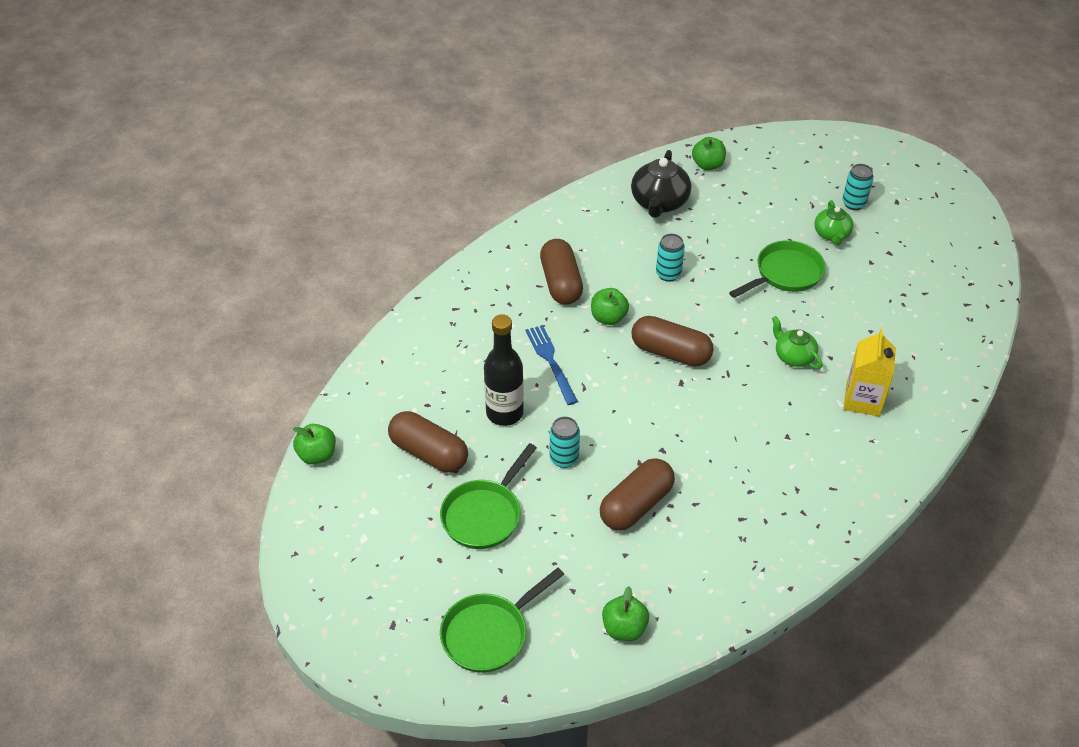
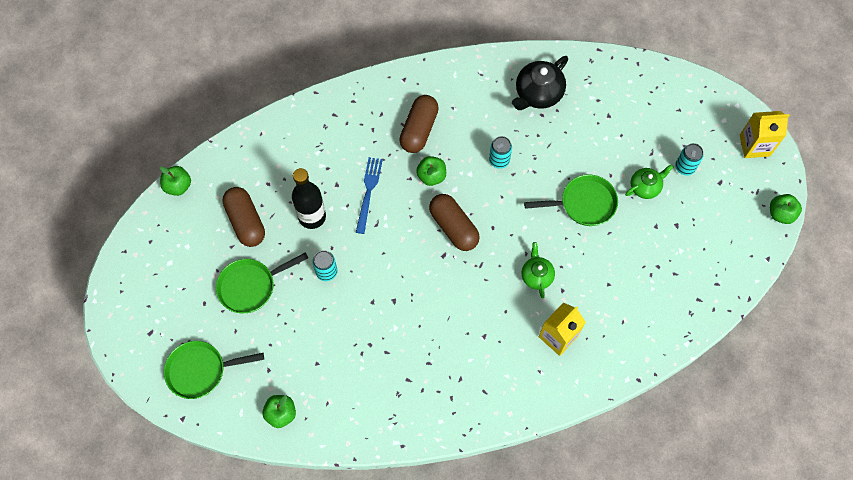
camera: 30 degrees right, 20 degrees up
brown capsule [600,458,675,531] -> none
green apple [692,137,726,170] -> green apple moved to [770,194,802,224]
green teapot [814,200,854,245] -> green teapot turned 150 degrees counterclockwise [625,165,673,199]
none -> yellow carton [740,111,790,158]

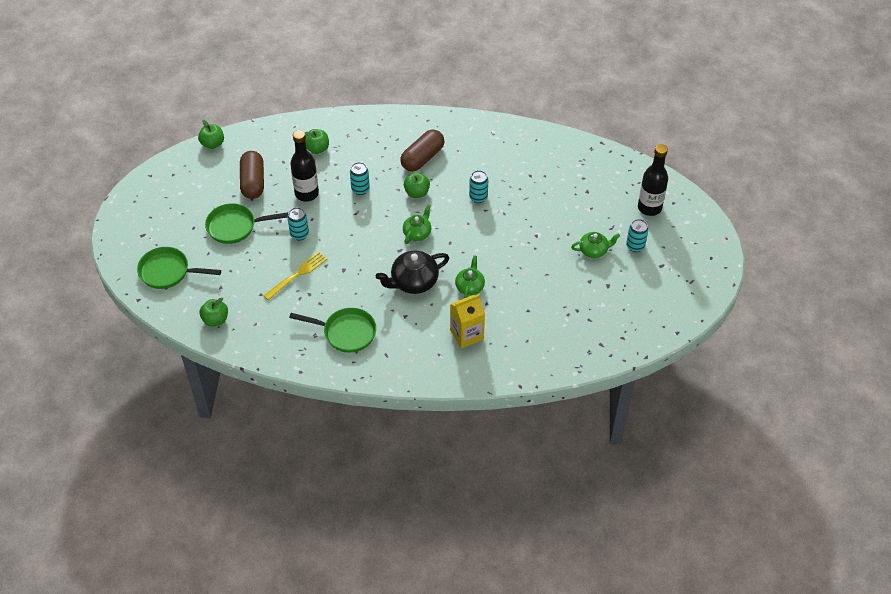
camera: 20 degrees right, 15 degrees down
blue fork [356,157,383,234] -> turquoise can [350,162,370,195]
brown capsule [429,194,480,251] -> green teapot [403,205,431,244]
black teapot [512,56,568,110] -> black teapot moved to [376,251,449,294]
green pan [524,174,618,226] -> green pan moved to [289,308,376,353]
yellow carton [740,111,790,158] -> none
green apple [770,194,802,224] -> green apple moved to [305,129,329,154]
none -> yellow fork [264,251,327,300]
none -> black bottle [638,144,668,216]

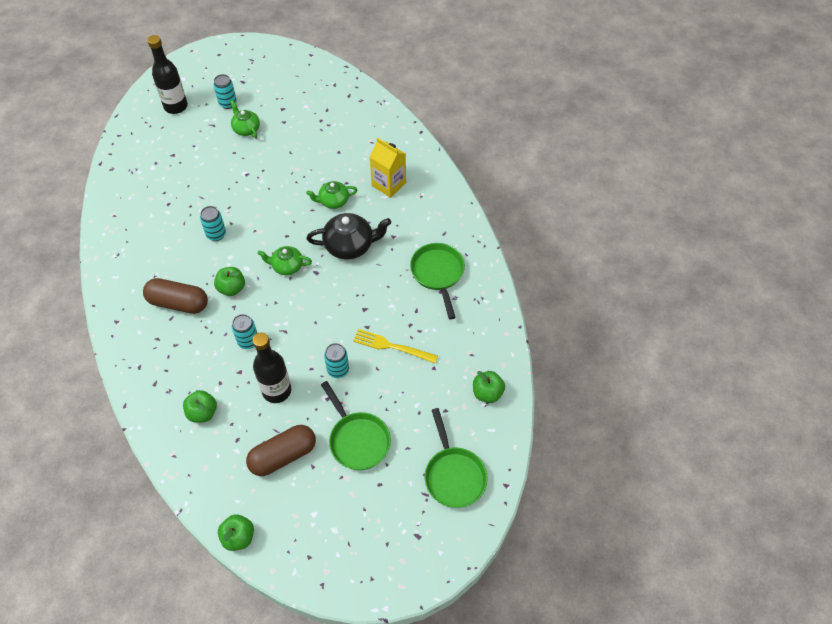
camera: 115 degrees left, 5 degrees up
black teapot [376,251,449,294] -> black teapot turned 45 degrees counterclockwise [307,213,391,259]

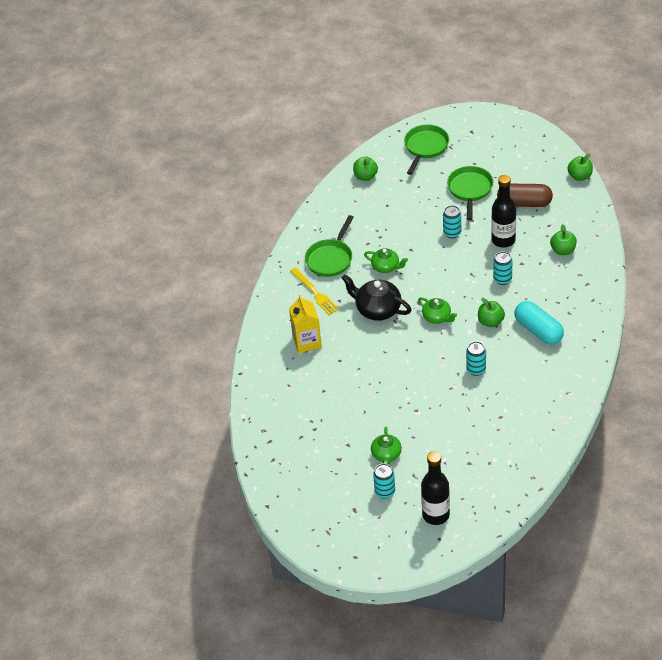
camera: 140 degrees left, 10 degrees down
brown capsule [143,278,208,314] -> turquoise capsule [515,301,564,344]
green teapot [306,181,357,209] -> green teapot moved to [364,248,408,273]
yellow fork [353,329,438,363] -> yellow fork moved to [290,268,339,315]

